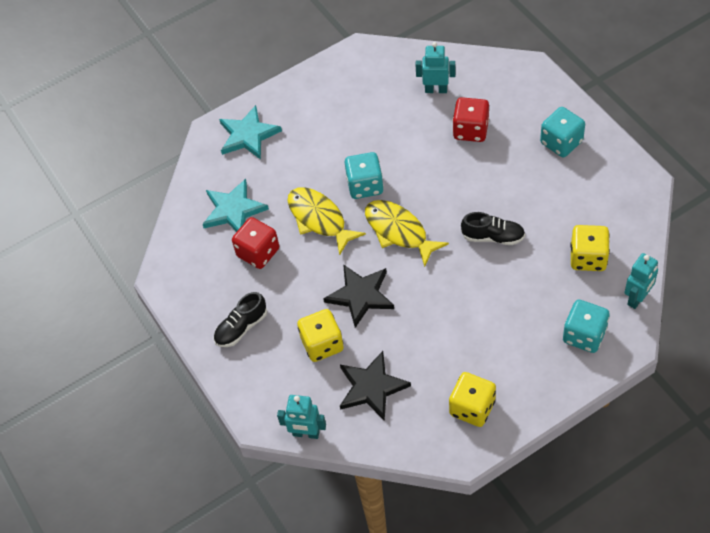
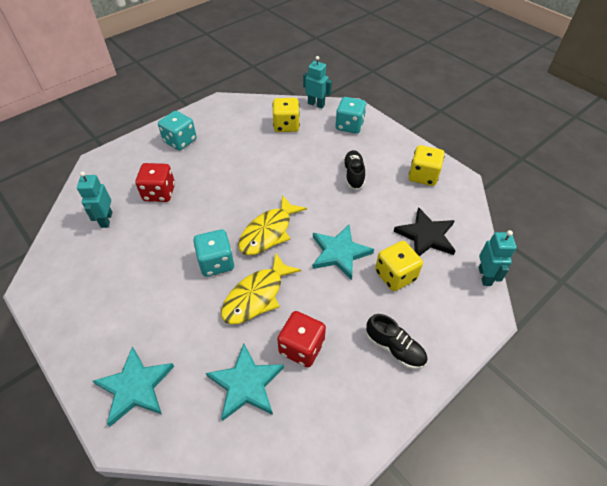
camera: 105 degrees left, 5 degrees down
black star [323,264,394,328] -> turquoise star [312,225,374,280]
black shoe [461,212,525,245] -> black shoe moved to [343,150,365,190]

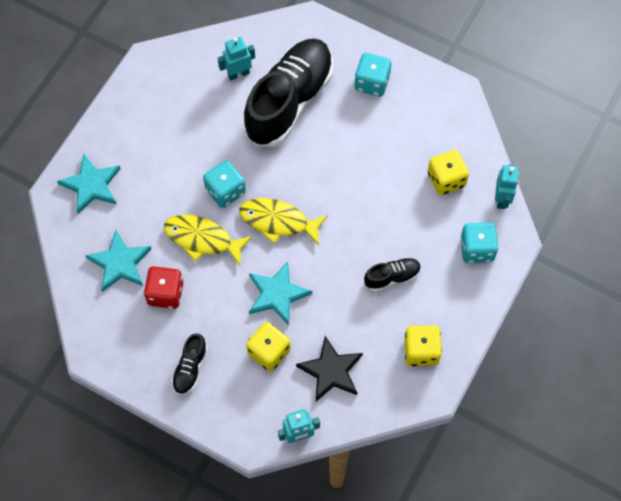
camera: 70 degrees right, 15 degrees up
red dice [135,163,175,202] -> black shoe [243,38,333,147]

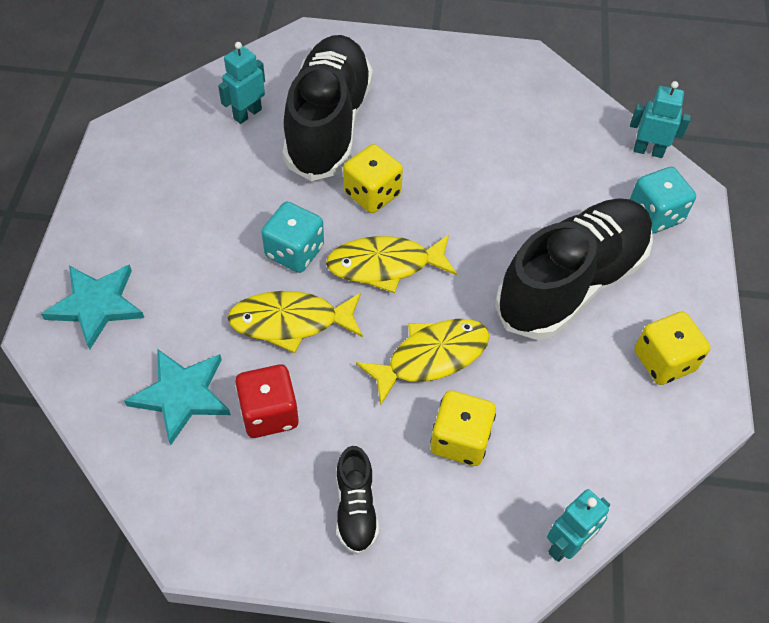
camera: 25 degrees left, 10 degrees down
turquoise star [249,261,312,325] -> yellow fish [356,319,490,405]
black star [296,336,363,401] -> none
turquoise dice [354,53,391,97] -> none
black shoe [364,257,421,292] -> black shoe [495,198,653,340], size x2.32
yellow dice [428,150,469,195] -> yellow dice moved to [343,144,403,213]
turquoise robot [495,165,519,209] -> turquoise robot turned 60 degrees counterclockwise [630,81,691,158]

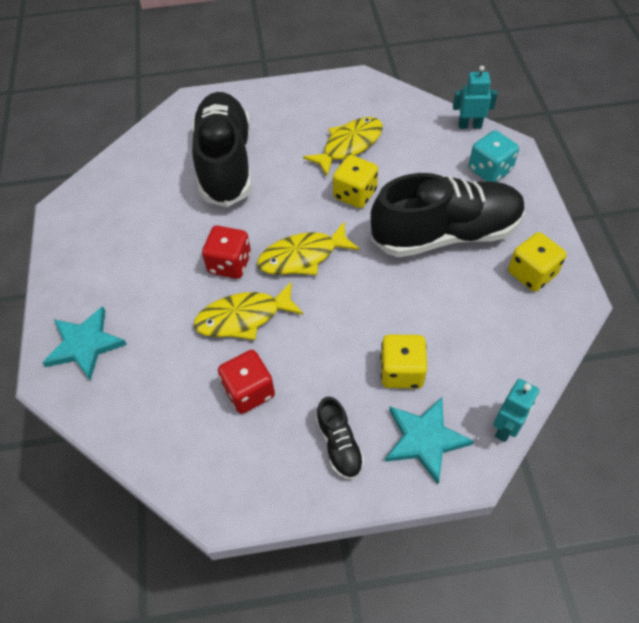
camera: 10 degrees left, 0 degrees up
turquoise star [124,349,231,445] -> turquoise star moved to [385,397,474,484]
turquoise robot [218,42,265,124] -> none
turquoise dice [261,202,324,273] -> red dice [202,226,251,279]
yellow dice [343,144,403,213] -> yellow dice moved to [333,155,378,208]
yellow fish [356,319,490,405] -> yellow fish moved to [303,117,383,176]
black shoe [495,198,653,340] -> black shoe turned 45 degrees clockwise [370,173,525,257]

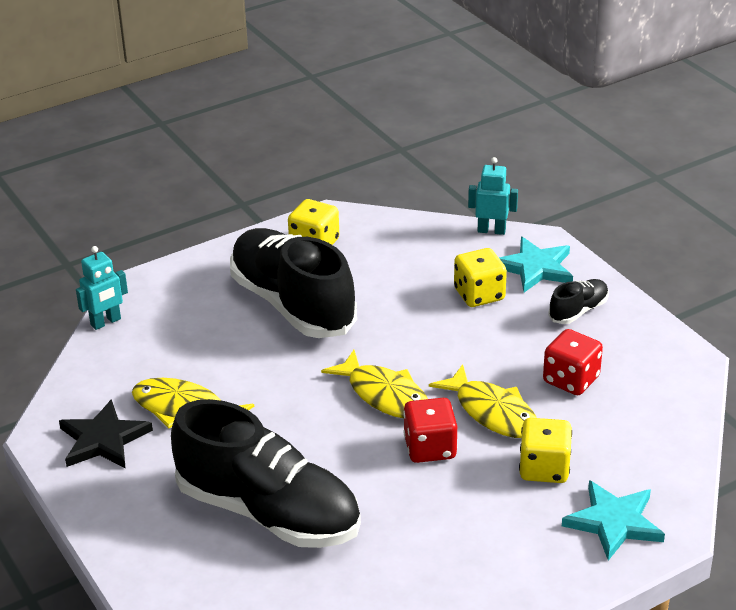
camera: 115 degrees left, 20 degrees down
black shoe [192,92,252,207] -> black shoe turned 120 degrees counterclockwise [171,399,361,548]
yellow dice [333,155,378,208] -> yellow dice moved to [519,418,572,483]
turquoise robot [453,66,498,129] -> turquoise robot turned 105 degrees counterclockwise [76,246,128,330]
turquoise dice [469,130,519,182] -> none
none -> black star [59,399,153,468]

